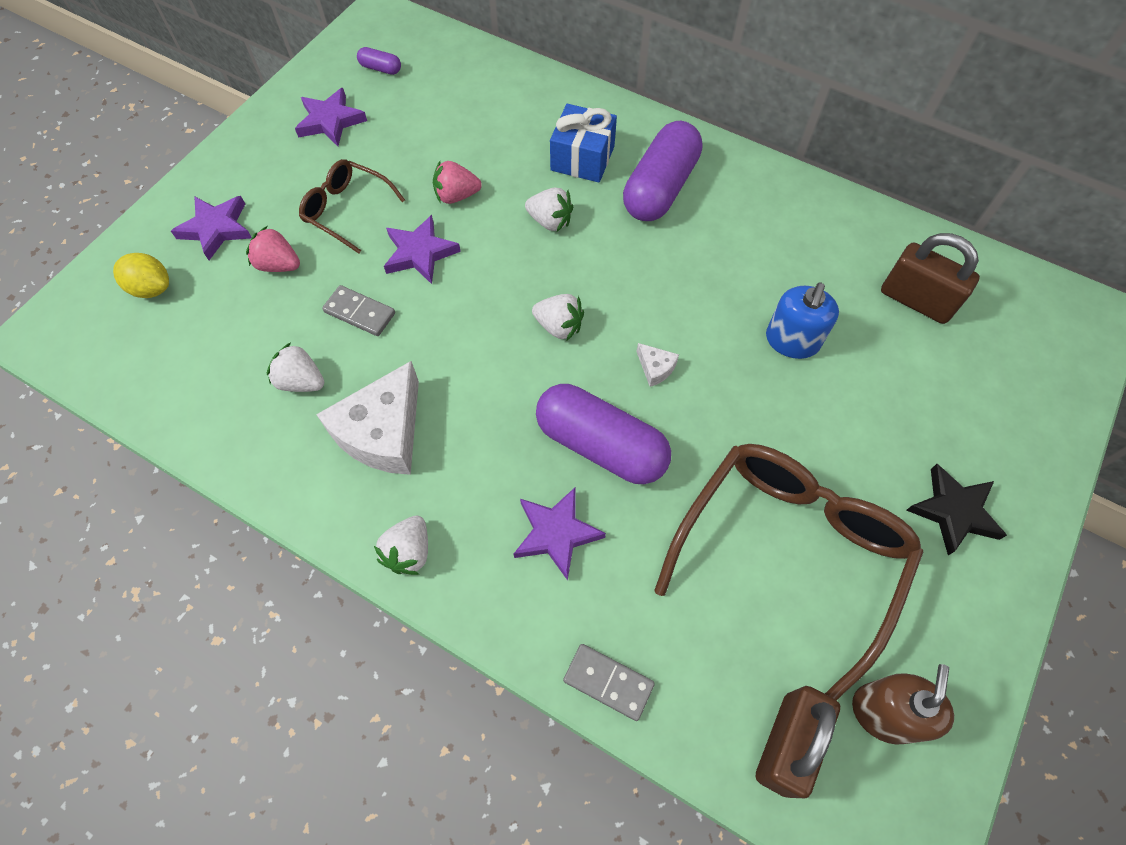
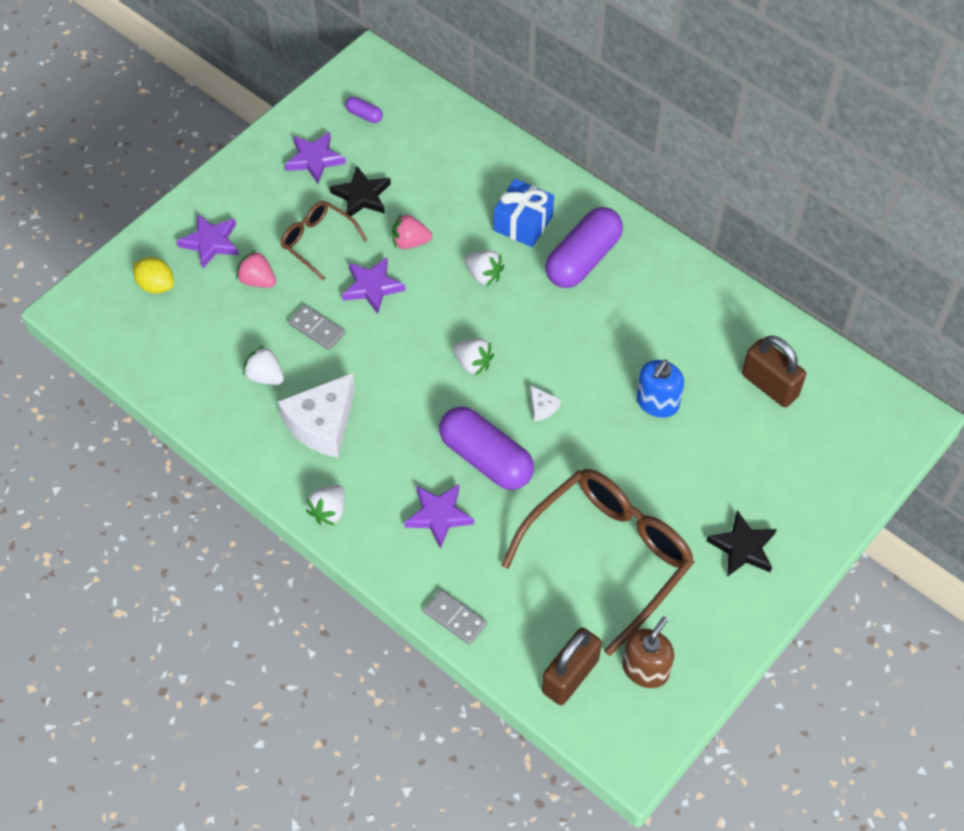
camera: 10 degrees right, 5 degrees down
none -> black star [330,166,391,219]

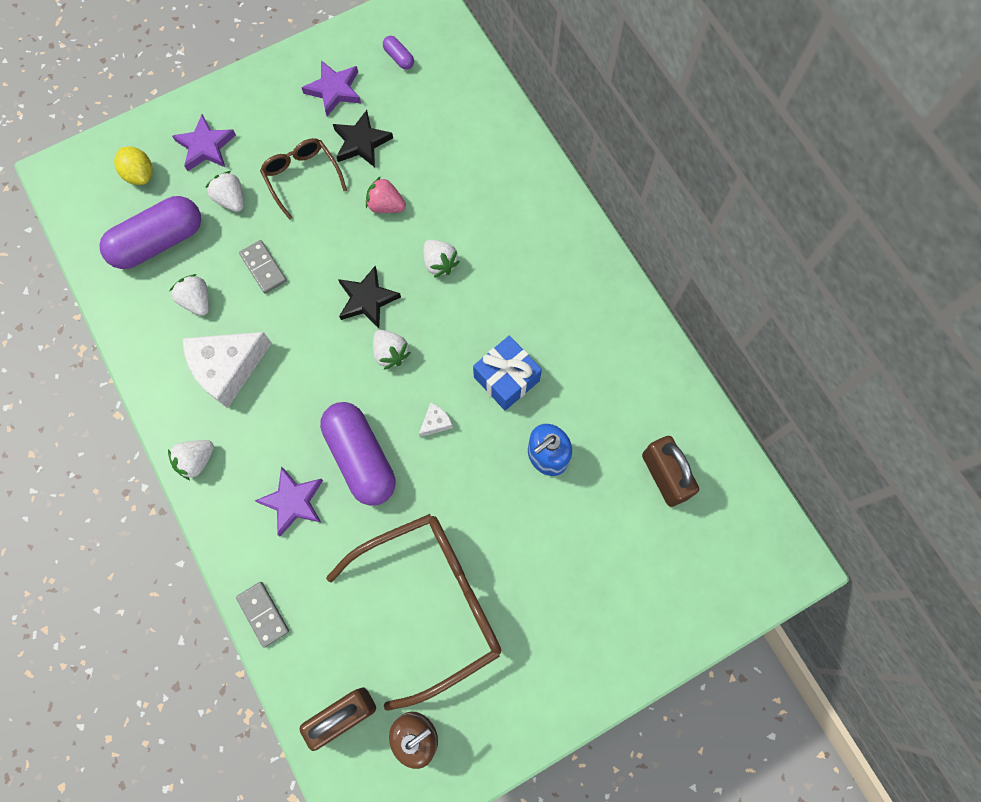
camera: 20 degrees right, 15 degrees up
pink strawberry [236,250,276,288] -> white strawberry [205,171,243,212]
purple star [342,257,406,314] -> none
blue gift [494,179,554,247] -> blue gift moved to [473,336,542,411]
white cheese [530,386,561,421] -> white cheese turned 120 degrees counterclockwise [419,402,453,437]
purple capsule [545,207,623,288] -> purple capsule moved to [99,196,201,269]
black star [706,510,777,577] -> black star moved to [338,266,401,328]

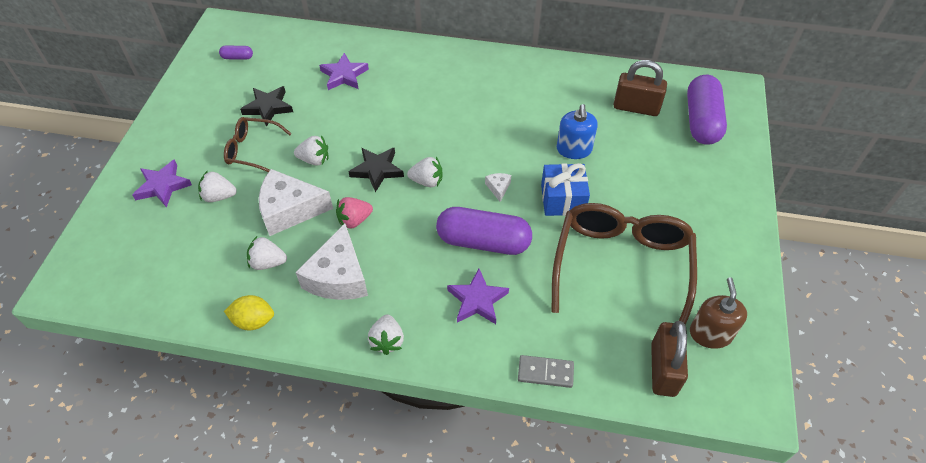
camera: 50 degrees left, 20 degrees down
purple capsule [99,196,201,269] -> purple capsule moved to [687,75,727,145]
yellow lemon [114,147,153,185] -> yellow lemon moved to [224,295,274,330]
grey domino [239,240,287,294] -> white cheese [259,169,333,236]
purple star [302,60,361,116] -> purple star moved to [319,53,369,90]
pink strawberry [366,176,406,213] -> pink strawberry moved to [336,197,373,229]
white strawberry [423,240,460,278] -> white strawberry moved to [294,135,329,166]
blue gift [473,336,542,411] -> blue gift moved to [541,163,590,216]

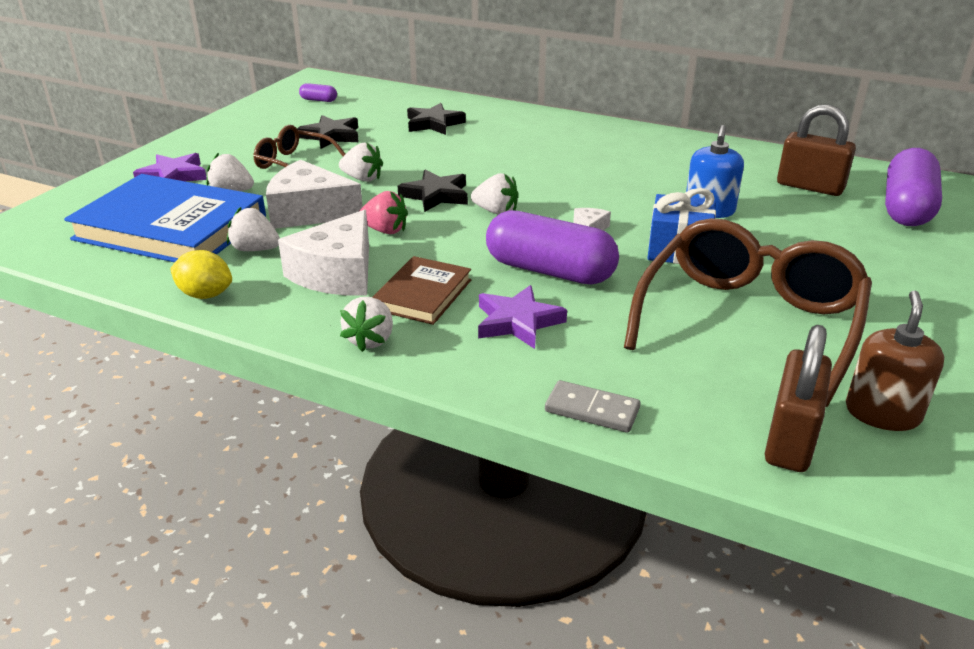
camera: 15 degrees right, 20 degrees down
purple star [319,53,369,90] -> black star [407,103,466,135]
pink strawberry [336,197,373,229] -> pink strawberry turned 150 degrees counterclockwise [360,191,408,234]
none -> blue book [64,174,266,262]
none -> brown book [372,256,471,325]

